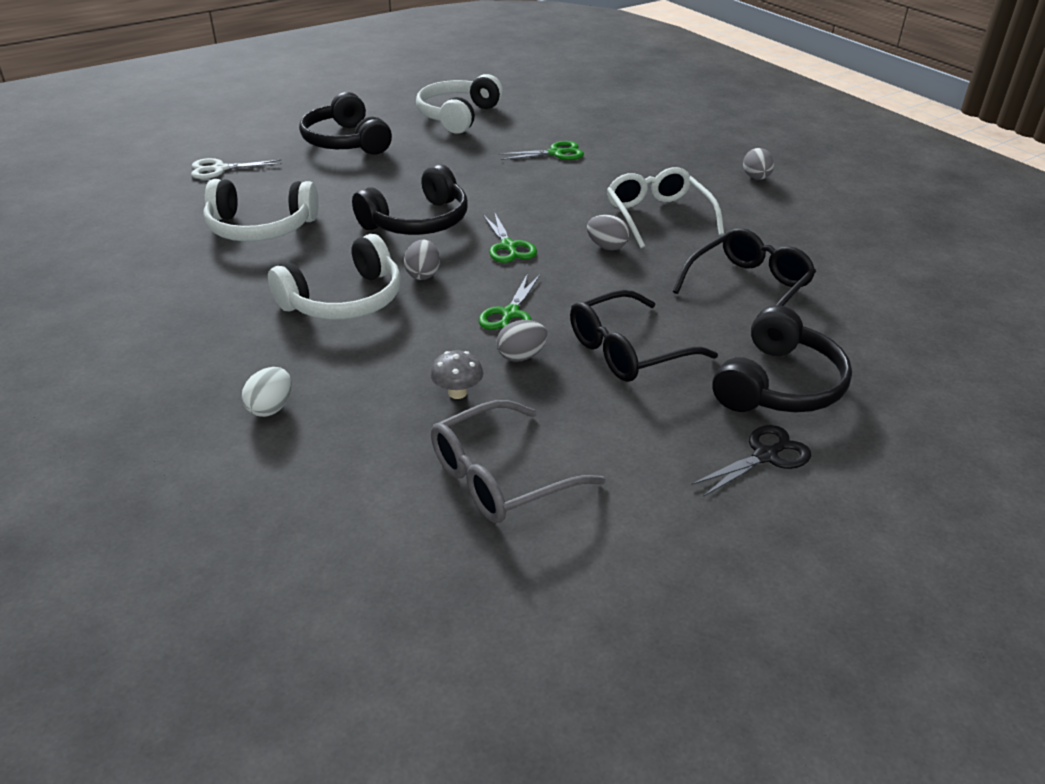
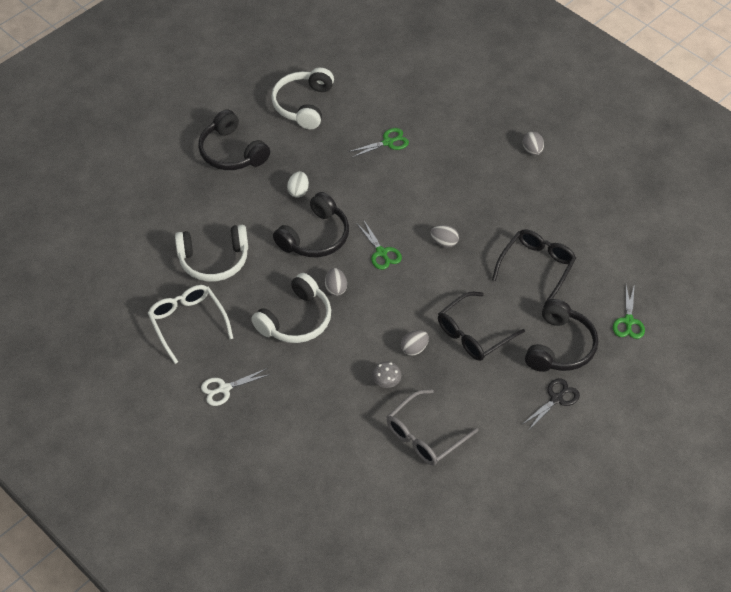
camera: 10 degrees left, 15 degrees up
white scissors [191,158,282,179] -> white scissors moved to [201,368,271,406]
white egg [242,367,291,417] -> white egg moved to [287,171,309,198]
green scissors [479,273,540,330] -> green scissors moved to [613,285,645,339]
white glasses [607,167,724,248] -> white glasses moved to [148,285,234,364]

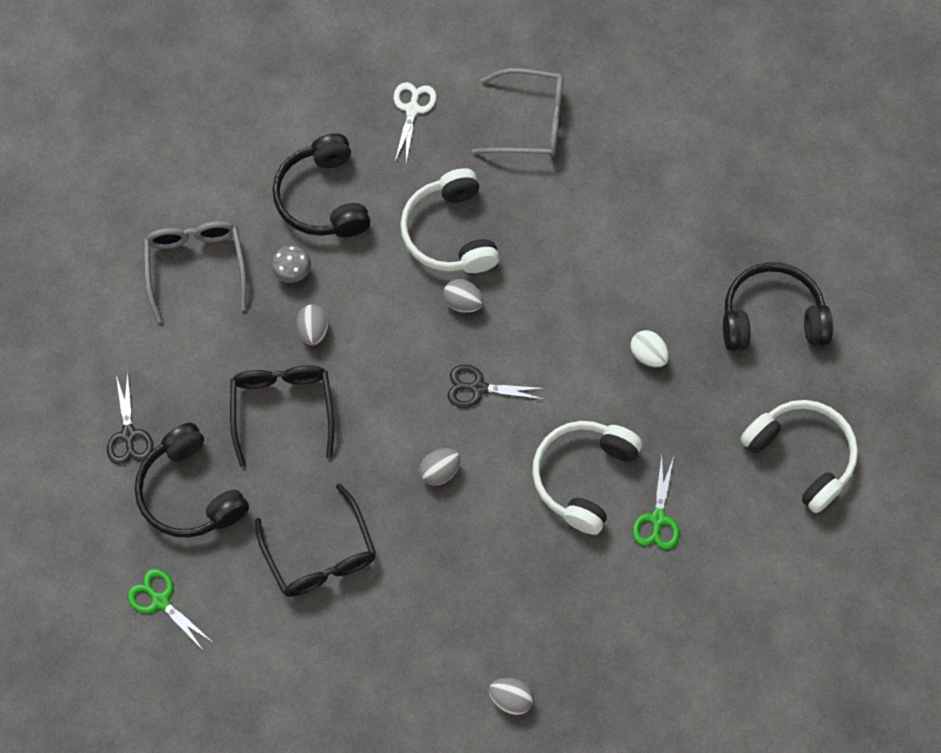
camera: 125 degrees right, 15 degrees up
white glasses [148,285,234,364] -> grey glasses [471,68,563,157]
white headphones [175,225,248,282] -> white headphones moved to [532,421,642,535]
black headphones [273,192,349,257] -> black headphones moved to [273,133,370,237]
green scissors [357,221,402,270] -> black scissors [448,365,546,408]

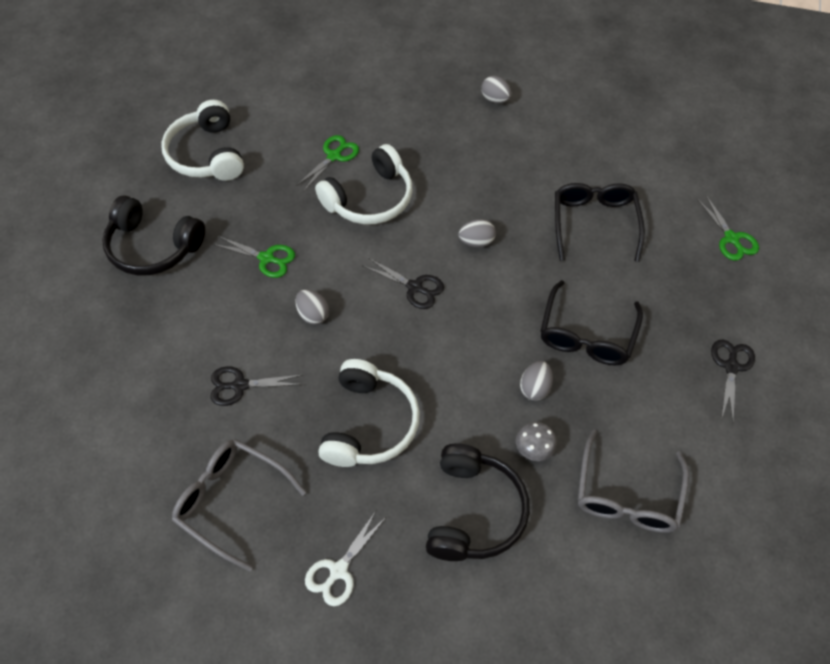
camera: 155 degrees left, 10 degrees down
black headphones [135,422,249,538] -> none
grey egg [443,279,484,313] -> grey egg moved to [295,289,329,325]
white egg [631,330,669,367] -> green scissors [213,236,295,278]
none -> black scissors [210,366,304,406]

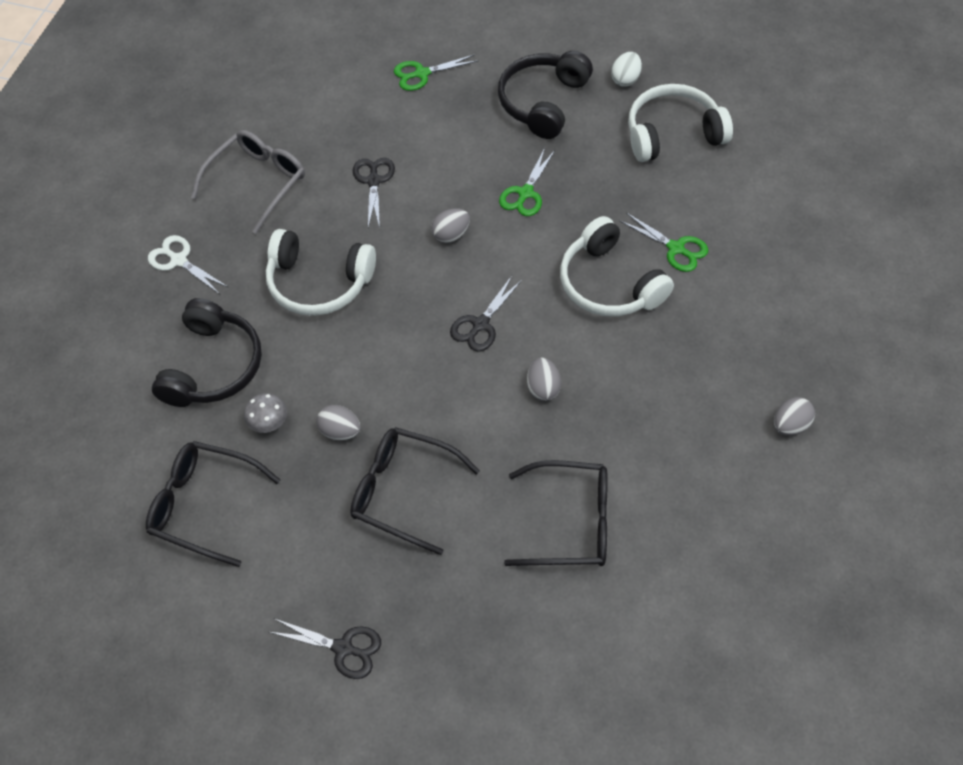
camera: 95 degrees right, 0 degrees up
black headphones [426,444,530,561] -> black headphones turned 90 degrees counterclockwise [152,298,262,407]
grey glasses [578,430,689,533] -> black glasses [146,441,280,567]
green scissors [697,195,759,261] -> green scissors moved to [394,54,477,91]
none -> white egg [611,52,642,86]

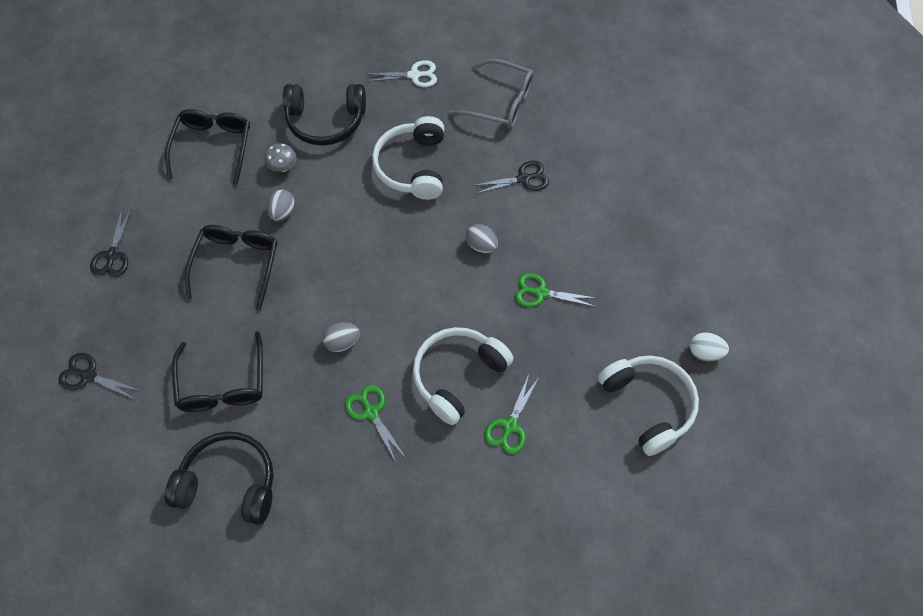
camera: 75 degrees right, 5 degrees up
white scissors [148,235,229,294] -> white scissors turned 60 degrees clockwise [366,60,437,87]
green scissors [394,54,477,91] -> green scissors moved to [345,384,406,462]
black scissors [450,276,522,351] -> black scissors moved to [58,353,142,400]
black headphones [498,51,593,139] -> black headphones moved to [165,431,273,525]
grey egg [774,397,815,436] -> none

